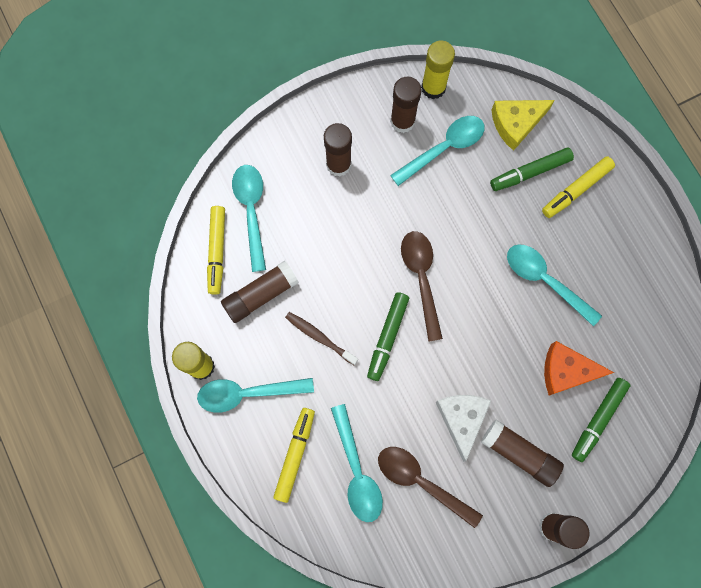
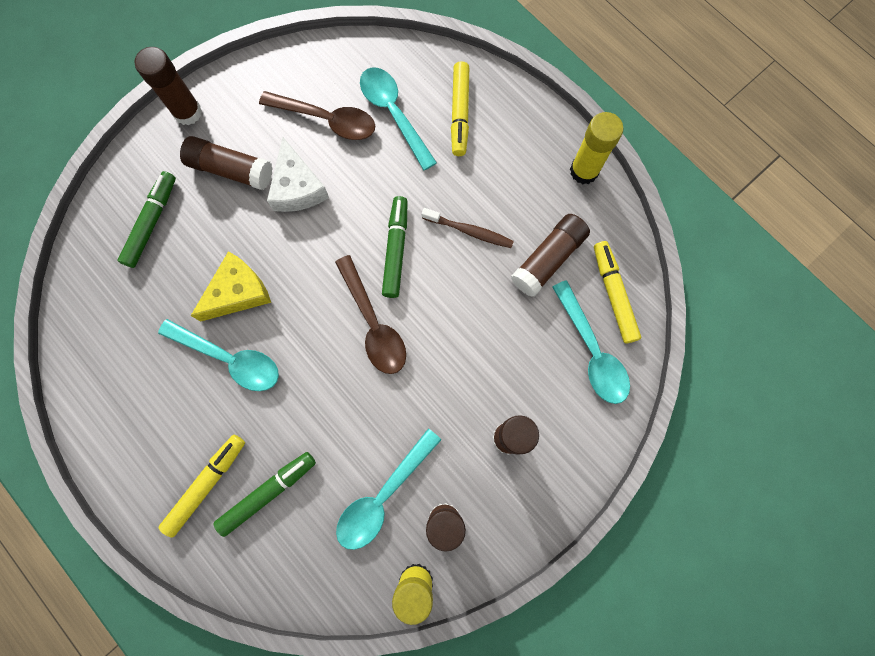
camera: 165 degrees right, 0 degrees up
turquoise spoon [197,378,314,413] -> none
yellow cheese [491,100,555,151] -> yellow cheese moved to [191,251,271,322]
orange cheese [544,341,614,396] -> none

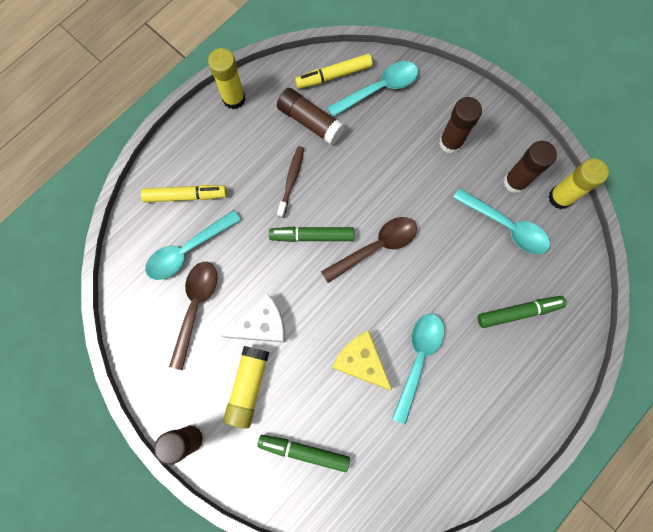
camera: 95 degrees left, 0 degrees up
yellow marker [159,435,245,537] -> none
brown glue stick [180,136,273,190] -> yellow glue stick [223,346,269,429]
green marker [214,452,316,537] -> green marker turned 120 degrees clockwise [478,296,566,328]

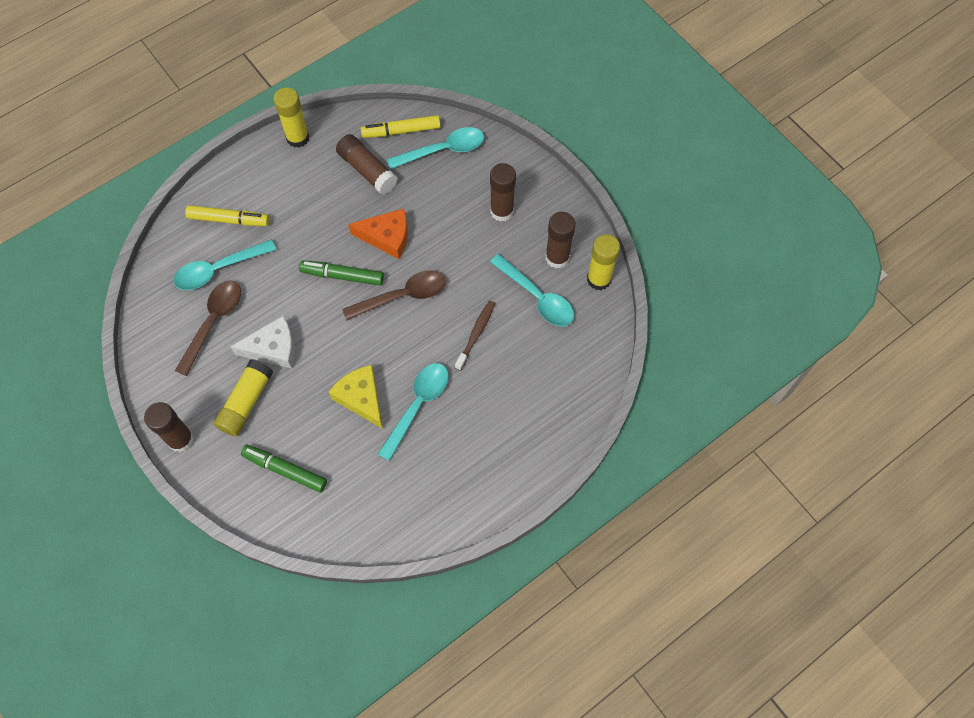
camera: 10 degrees right, 10 degrees down
brown toothbrush [277,146,304,218] -> brown toothbrush moved to [455,301,495,371]
green marker [478,296,566,328] -> none
none -> orange cheese [348,208,408,259]

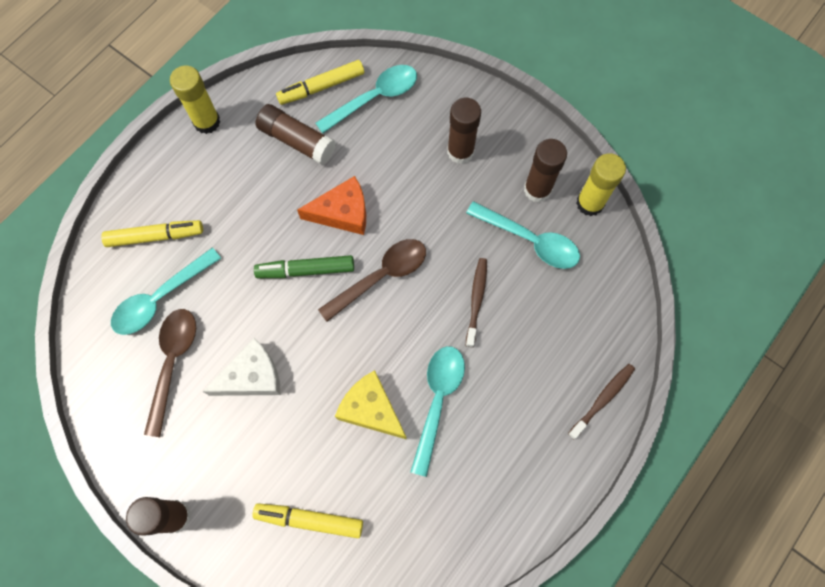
camera: 15 degrees left, 5 degrees up
yellow glue stick [214,359,273,436] -> none
green marker [241,445,327,493] -> yellow marker [252,503,363,538]
none -> brown toothbrush [568,364,635,440]

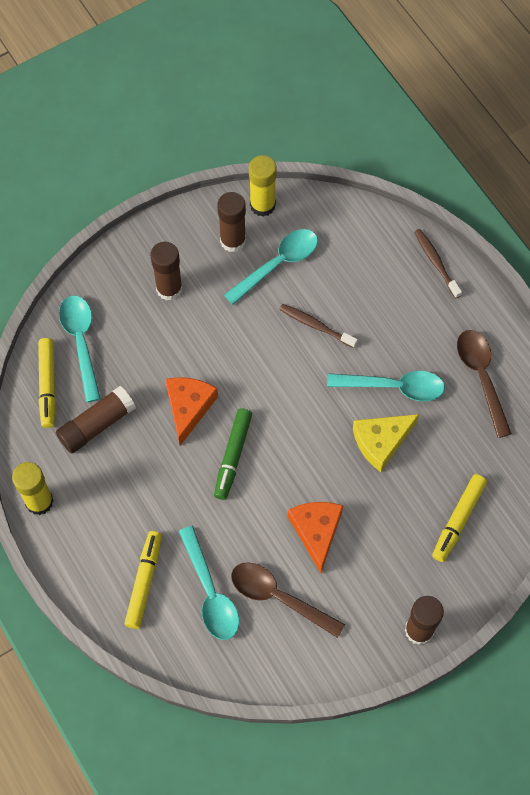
camera: 70 degrees left, 5 degrees down
white cheese [202,338,281,396] -> orange cheese [288,502,343,573]
brown spoon [318,239,426,322] -> brown spoon moved to [457,330,512,438]
turquoise spoon [410,346,465,477] -> turquoise spoon turned 150 degrees clockwise [327,371,445,401]

